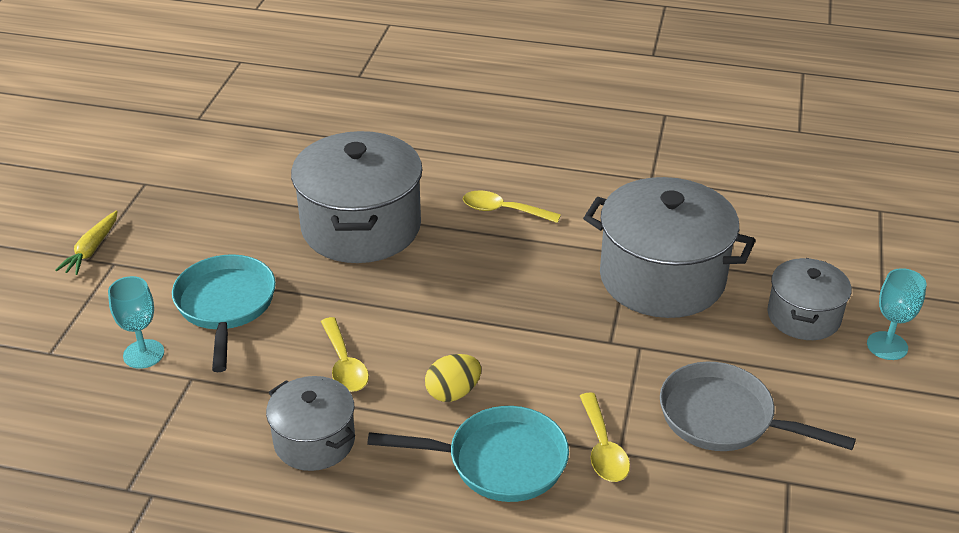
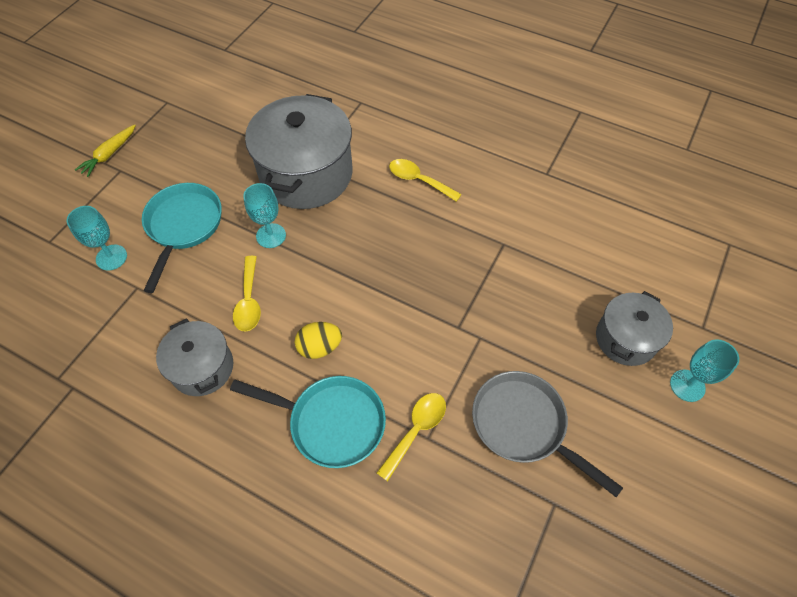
camera: 15 degrees right, 20 degrees up
yellow spoon [580,393,630,482] -> yellow spoon turned 150 degrees counterclockwise [377,393,446,481]
grey pot [583,177,756,318] -> none
none -> turquoise goblet [243,183,286,248]

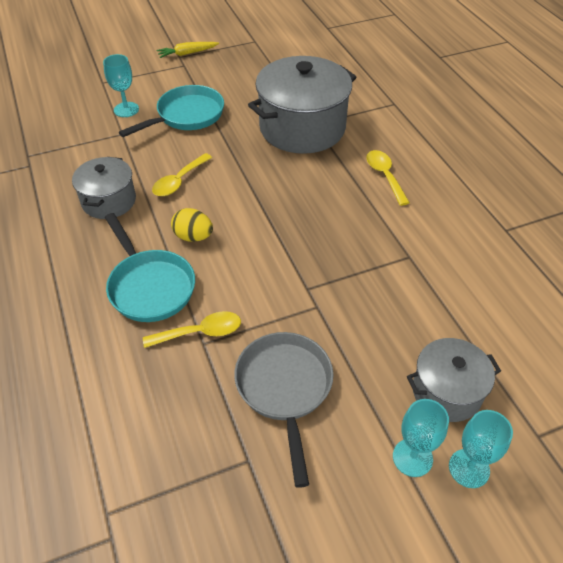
camera: 40 degrees right, 10 degrees down
turquoise goblet [243,183,286,248] -> turquoise goblet moved to [393,399,449,477]

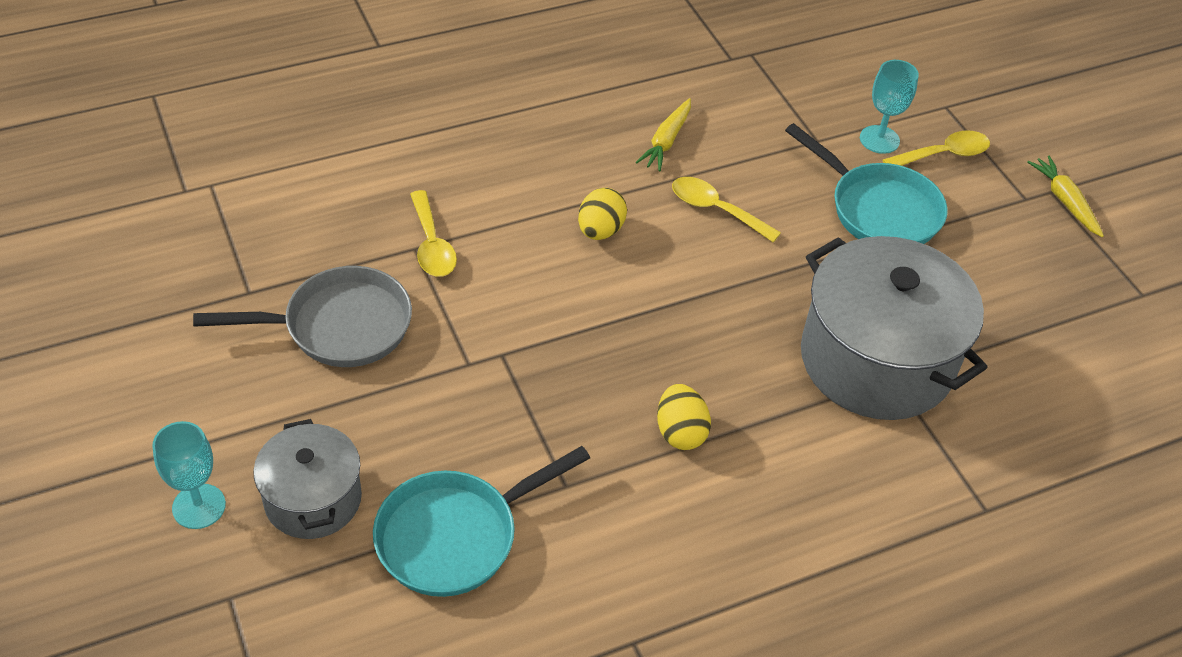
camera: 85 degrees right, 0 degrees up
grey pot [72,157,136,219] -> yellow carrot [636,98,691,171]
turquoise pan [105,213,195,322] -> turquoise pan moved to [373,446,590,597]
yellow spoon [366,150,410,206] -> yellow spoon moved to [883,130,990,166]
turquoise goblet [393,399,449,477] -> none
none -> yellow egg [657,384,711,450]

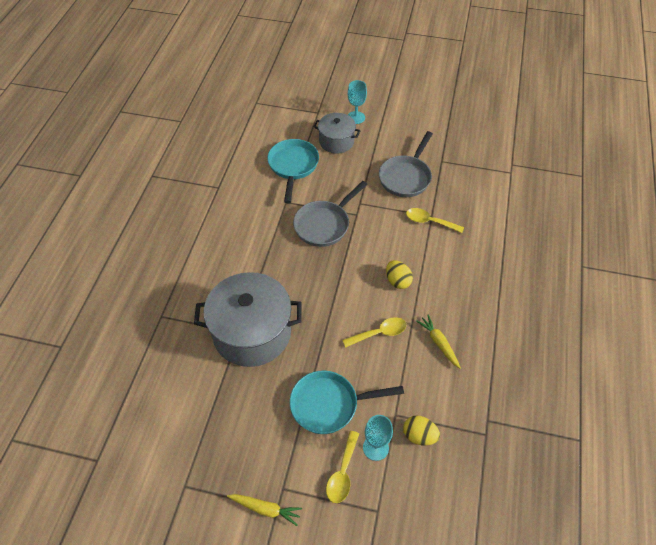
camera: 130 degrees right, 5 degrees up
yellow egg [657,384,711,450] -> yellow egg moved to [403,415,440,445]
none -> grey pan [293,181,368,247]

